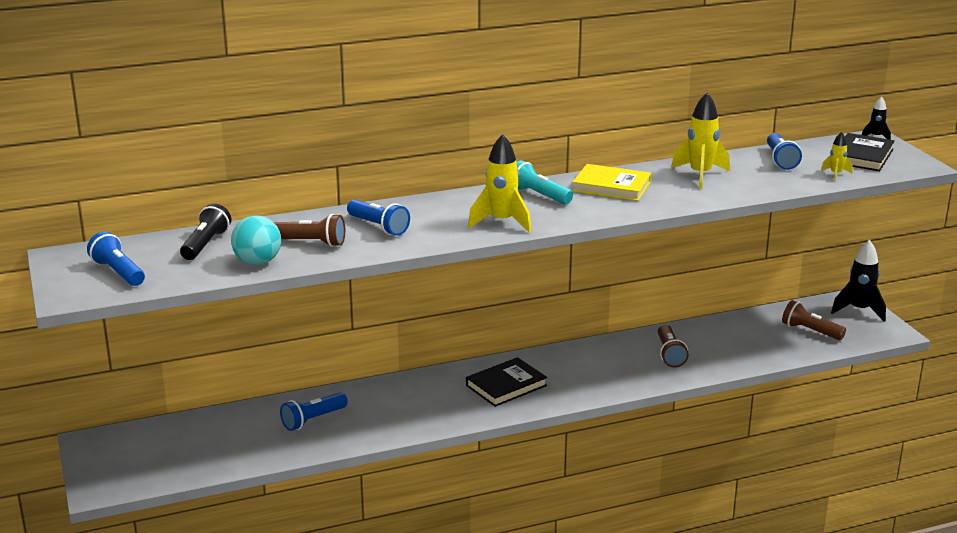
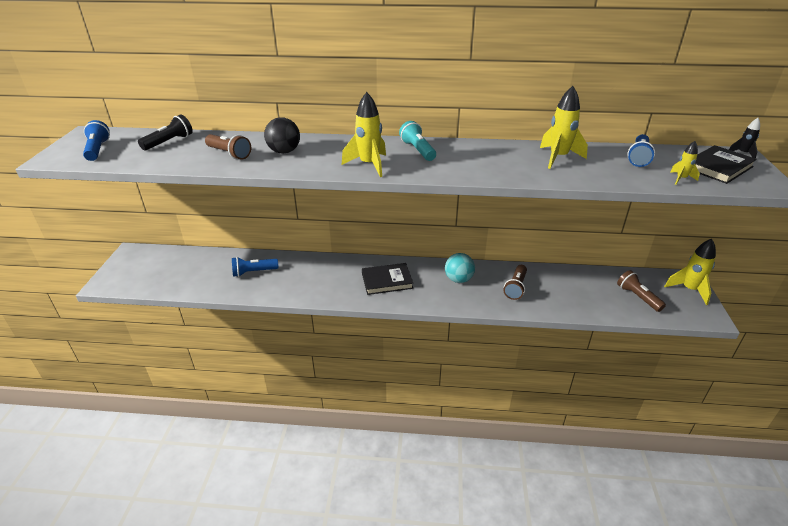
camera: 25 degrees right, 10 degrees up
turquoise ball [231,216,281,265] -> turquoise ball moved to [445,253,475,283]
blue flashlight [347,200,410,236] -> black ball [264,117,300,154]
yellow book [572,164,651,201] -> none
black rocket [831,240,886,322] -> yellow rocket [664,239,716,305]

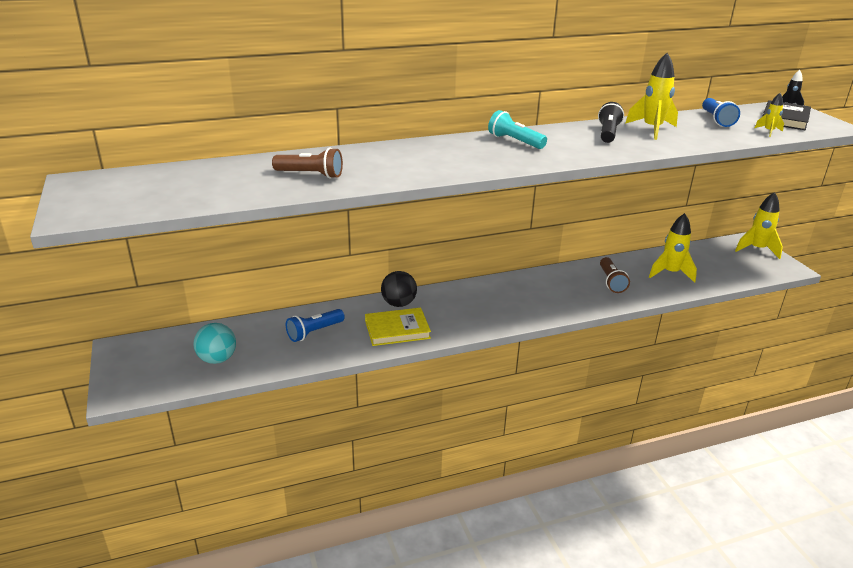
camera: 25 degrees left, 5 degrees down
blue flashlight [83,120,110,161] -> none
black flashlight [138,115,193,150] -> black flashlight moved to [598,102,624,143]
black ball [264,117,300,154] -> black ball moved to [381,271,417,307]
yellow rocket [342,92,386,177] -> yellow rocket moved to [649,213,697,283]
black book [362,263,413,295] -> none
turquoise ball [445,253,475,283] -> turquoise ball moved to [193,323,236,364]
brown flashlight [617,270,666,312] -> none
none -> yellow book [365,307,431,346]

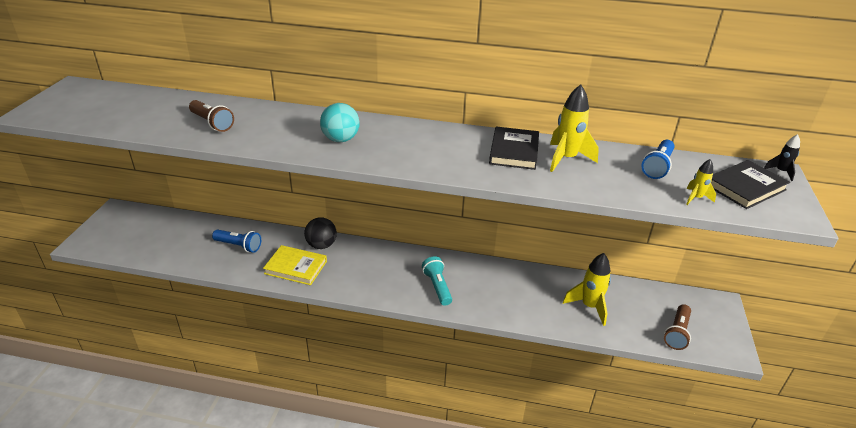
camera: 30 degrees right, 5 degrees up
turquoise ball [193,323,236,364] -> turquoise ball moved to [320,103,360,142]
blue flashlight [286,309,345,342] -> blue flashlight turned 150 degrees counterclockwise [212,230,261,253]
turquoise flashlight [488,110,547,149] -> turquoise flashlight moved to [422,256,452,306]
black flashlight [598,102,624,143] -> black book [489,127,539,170]
brown flashlight [600,257,630,293] -> brown flashlight moved to [664,304,691,350]
yellow rocket [735,192,783,259] -> none

